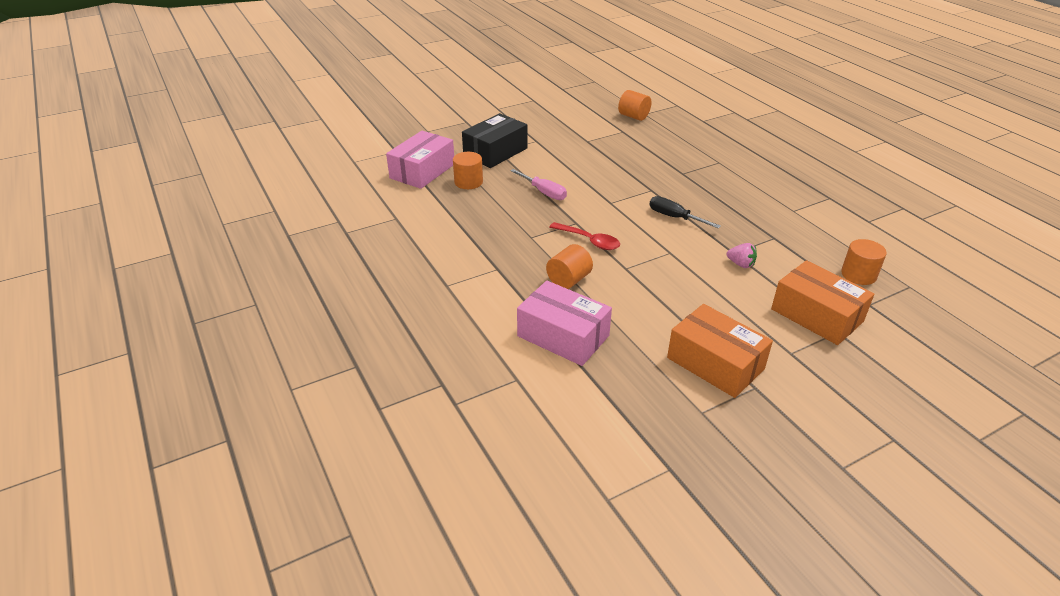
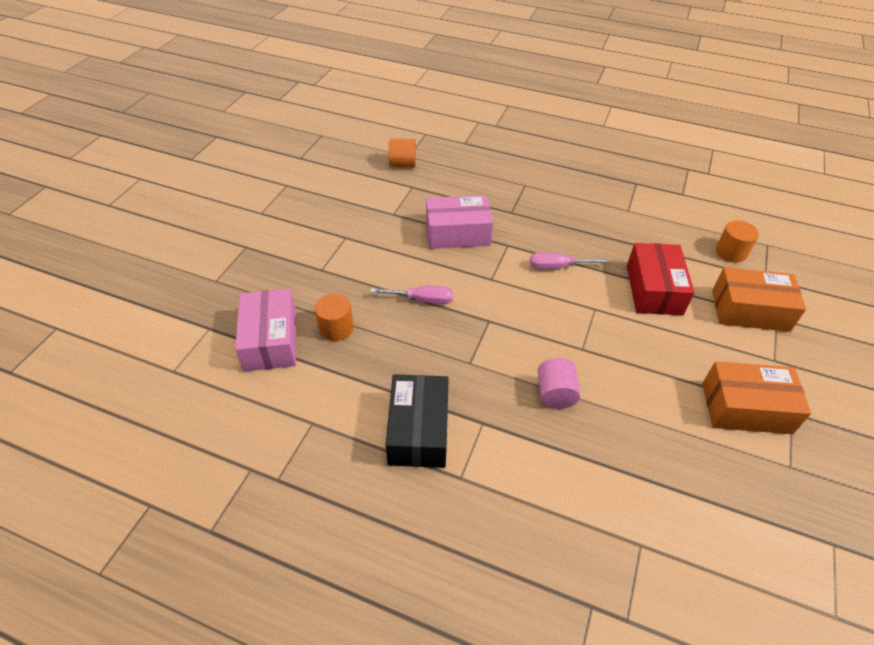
camera: 40 degrees left, 10 degrees up
black box [462,113,527,168] -> black box moved to [386,374,449,468]
pink box [517,281,612,366] -> pink box moved to [426,195,493,249]
orange cylinder [546,244,593,289] -> pink cylinder [538,358,580,409]
red spoon [550,222,620,250] -> none
black screwdriver [649,196,721,229] -> pink screwdriver [530,252,609,269]
pink strawberry [726,243,757,268] -> red box [627,243,695,315]

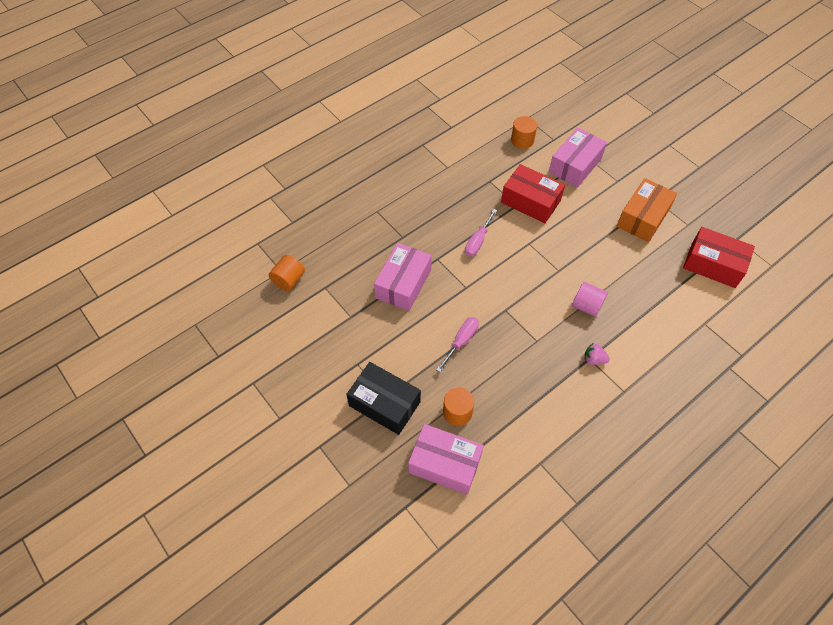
camera: 60 degrees left, 10 degrees up
black box [386,374,449,468] -> black box moved to [346,362,421,435]
orange box [712,267,806,332] -> pink box [549,128,607,188]
none -> pink strawberry [584,343,610,365]
none -> red box [683,227,755,288]

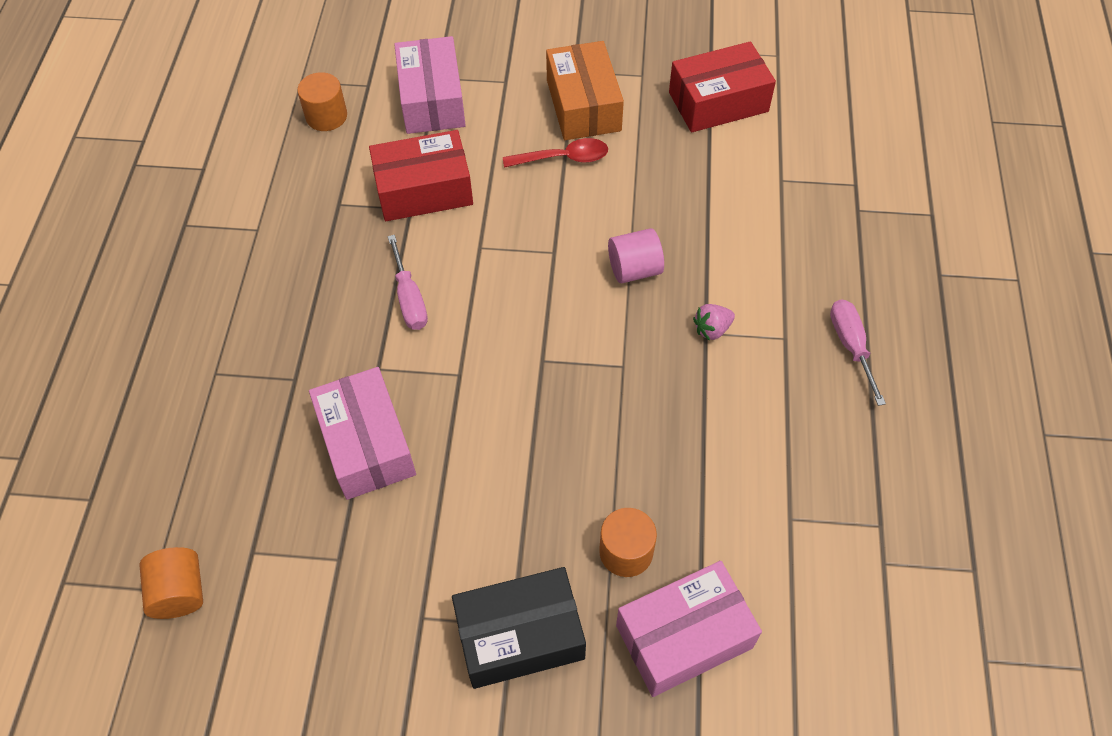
camera: 45 degrees left, 0 degrees up
pink screwdriver [436,317,479,372] -> pink screwdriver moved to [830,299,886,406]
none -> red spoon [503,138,608,168]

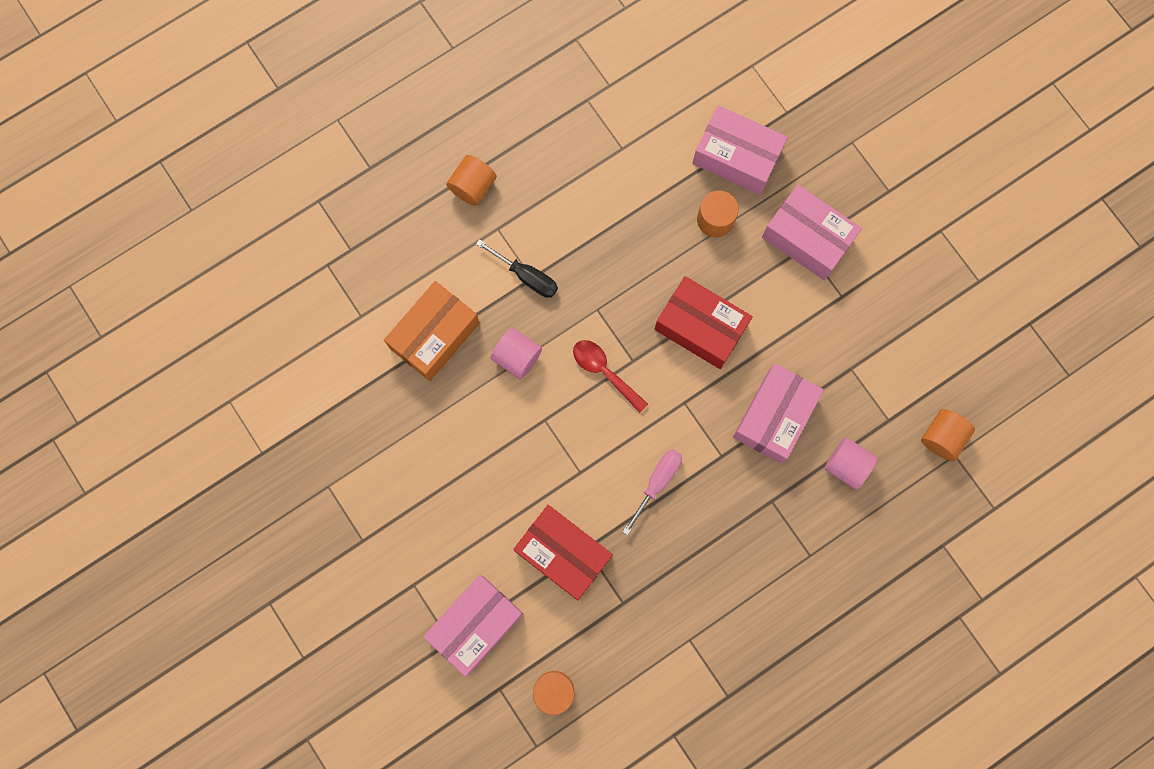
camera: 130 degrees left, 20 degrees up
black box [452,567,586,689] -> pink box [762,185,862,280]
red spoon [503,138,608,168] -> red spoon moved to [573,340,648,413]
orange box [546,41,624,140] -> orange box moved to [384,281,480,381]
red box [669,41,776,133] -> red box moved to [655,276,753,369]
pink strawberry [693,304,735,341] -> black screwdriver [476,239,558,298]
pink screwdriver [830,299,886,406] -> orange cylinder [446,155,497,206]
none -> pink cylinder [825,437,878,490]

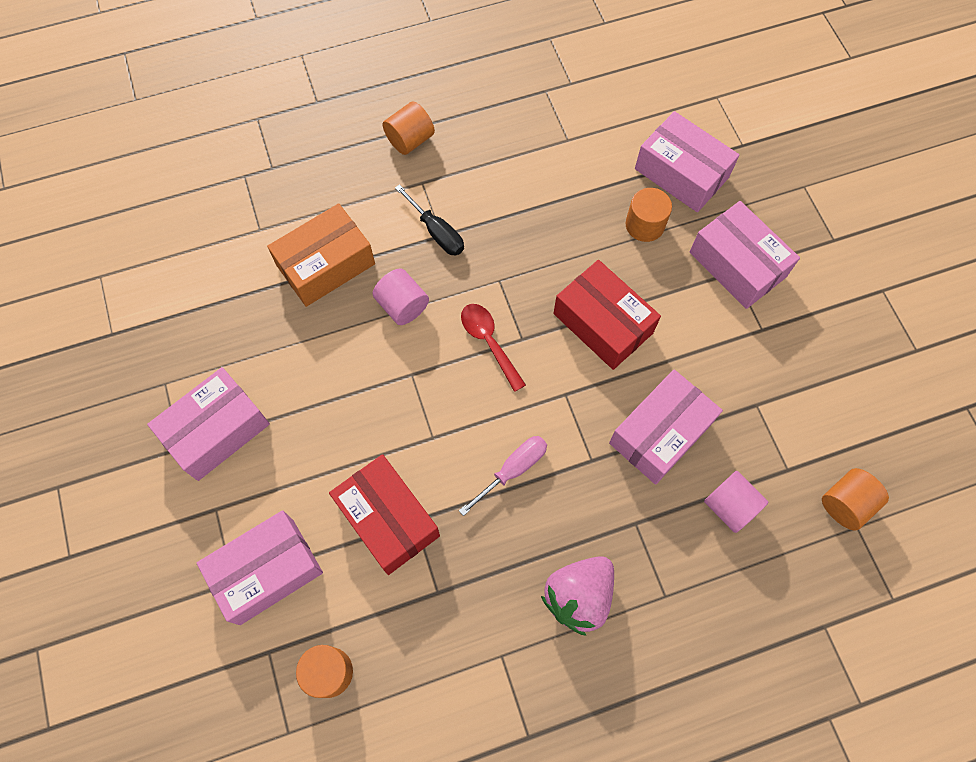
camera: 15 degrees right, 10 degrees down
none -> pink box [147,367,270,481]
none -> pink strawberry [541,556,614,636]

